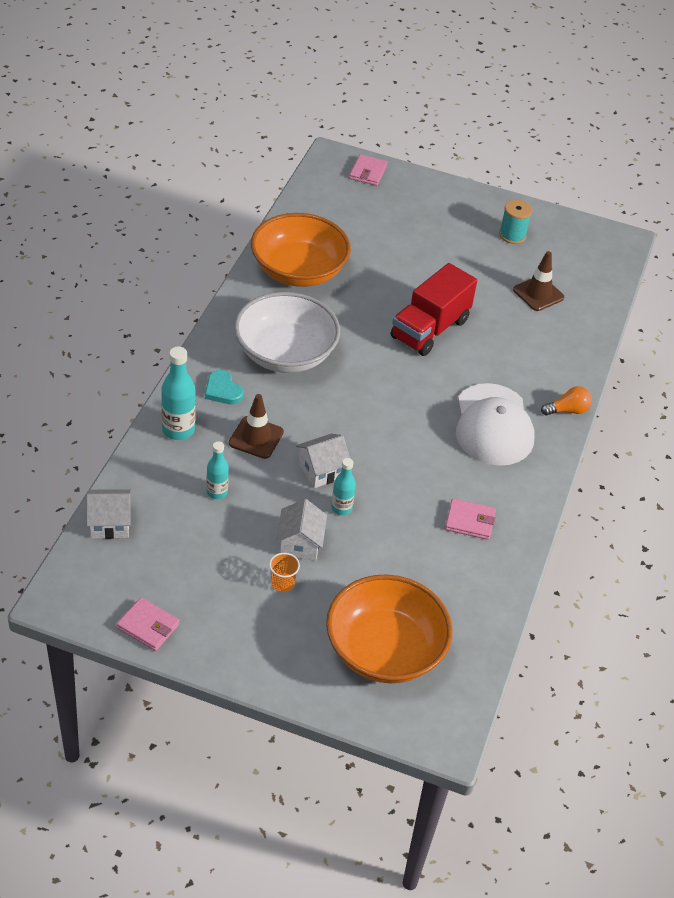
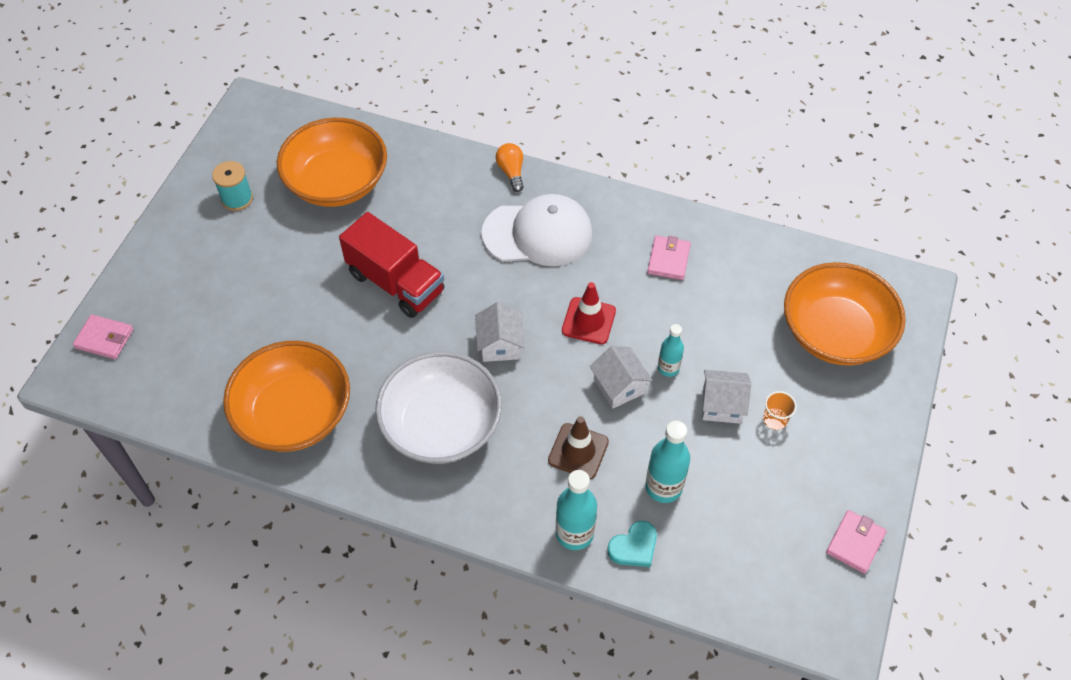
camera: 85 degrees left, 10 degrees up
white house [86,489,131,539] -> white house moved to [475,302,524,362]
turquoise heart [205,370,243,405] -> turquoise heart moved to [607,521,657,567]
turquoise bottle [206,441,229,499] -> turquoise bottle [645,421,690,503], size x1.60
brown traffic cone [513,251,564,311] -> orange bowl [277,118,387,207]
none -> red traffic cone [562,282,616,344]

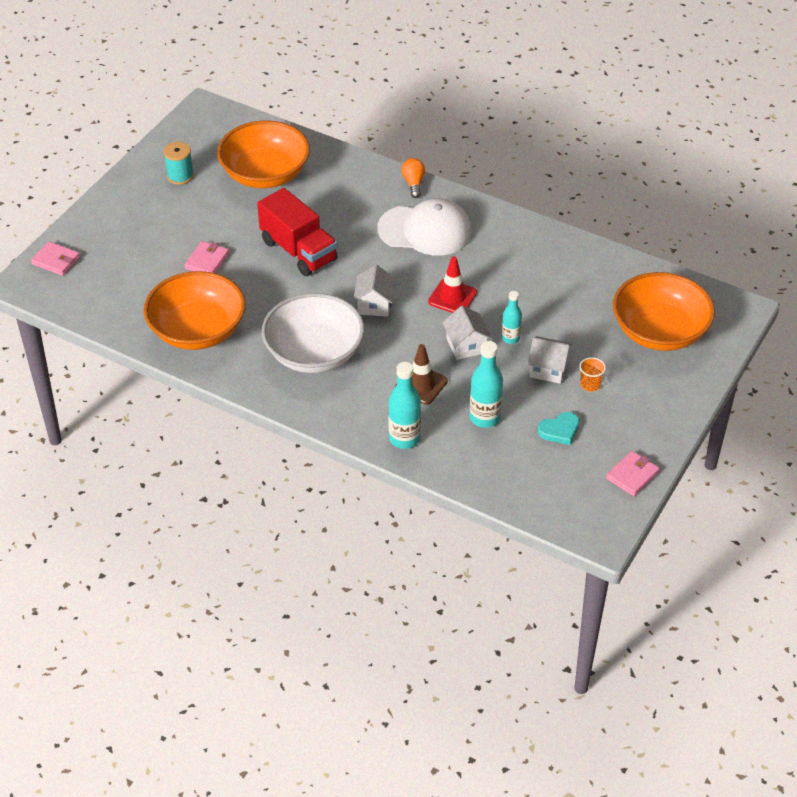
camera: 10 degrees right, 10 degrees down
turquoise heart [607,521,657,567] -> turquoise heart moved to [538,412,579,445]
pink wallet [647,236,691,280] -> pink wallet moved to [184,241,229,273]

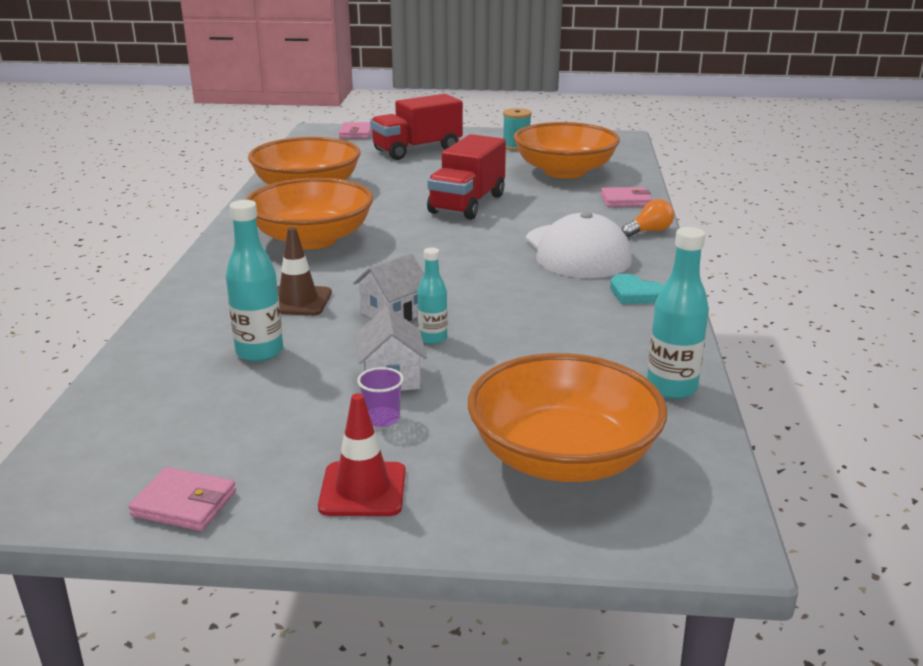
camera: 65 degrees right, 20 degrees down
pink wallet [184,241,229,273] -> pink wallet moved to [601,187,652,207]
white bowl [262,293,365,373] -> orange bowl [246,178,373,249]
white house [353,265,396,317] -> none
turquoise bottle [388,362,421,449] -> turquoise bottle moved to [647,227,709,399]
red traffic cone [428,256,477,313] -> red traffic cone moved to [318,393,406,516]
turquoise heart [538,412,579,445] -> turquoise heart moved to [610,274,664,304]
orange cup [579,357,606,392] -> purple cup [357,367,404,427]
none -> red truck [370,94,463,160]

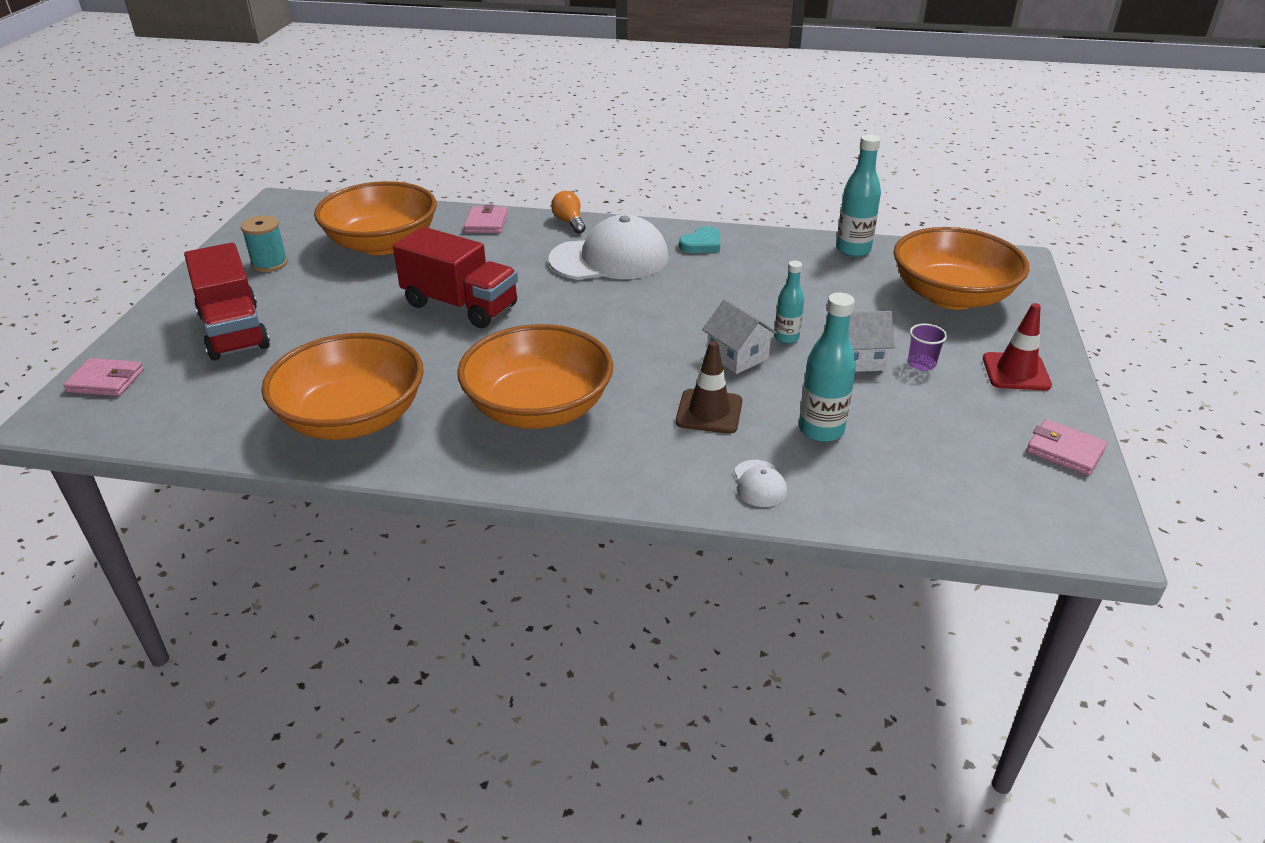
camera: 85 degrees left, 10 degrees up
pink wallet [128,467,236,531] -> pink wallet turned 75 degrees counterclockwise [1026,419,1107,476]
none -> white cap [734,460,787,507]

